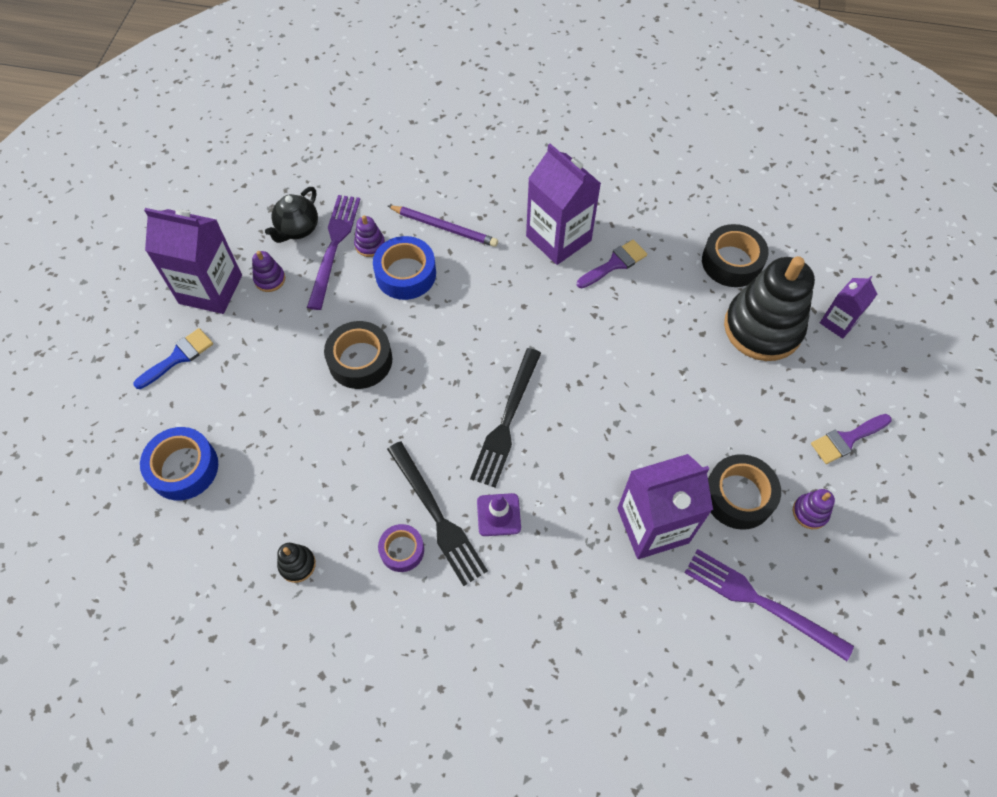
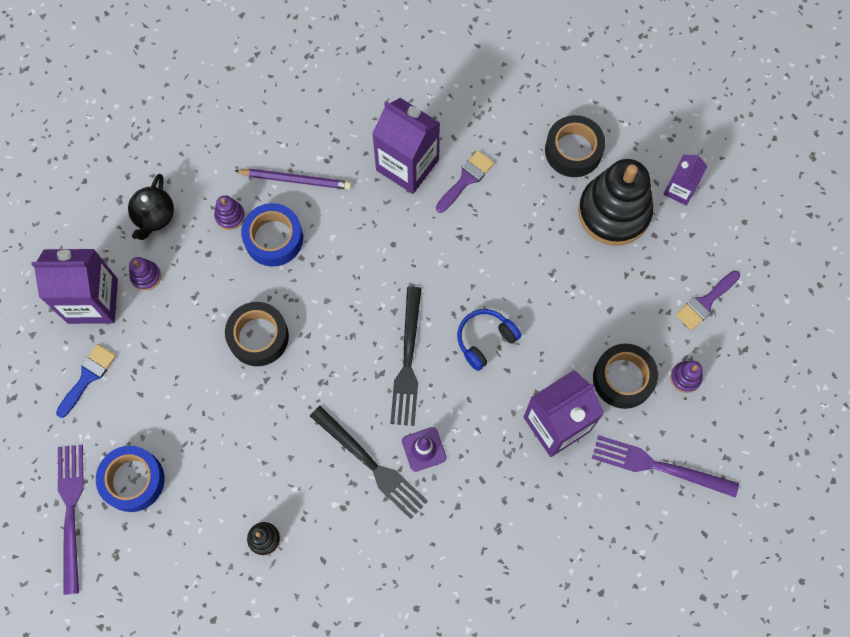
camera: 15 degrees left, 10 degrees up
purple fork [307,195,360,310] -> purple fork moved to [58,445,84,595]
purple tape [378,524,424,572] -> none
none -> blue headphones [457,309,521,371]

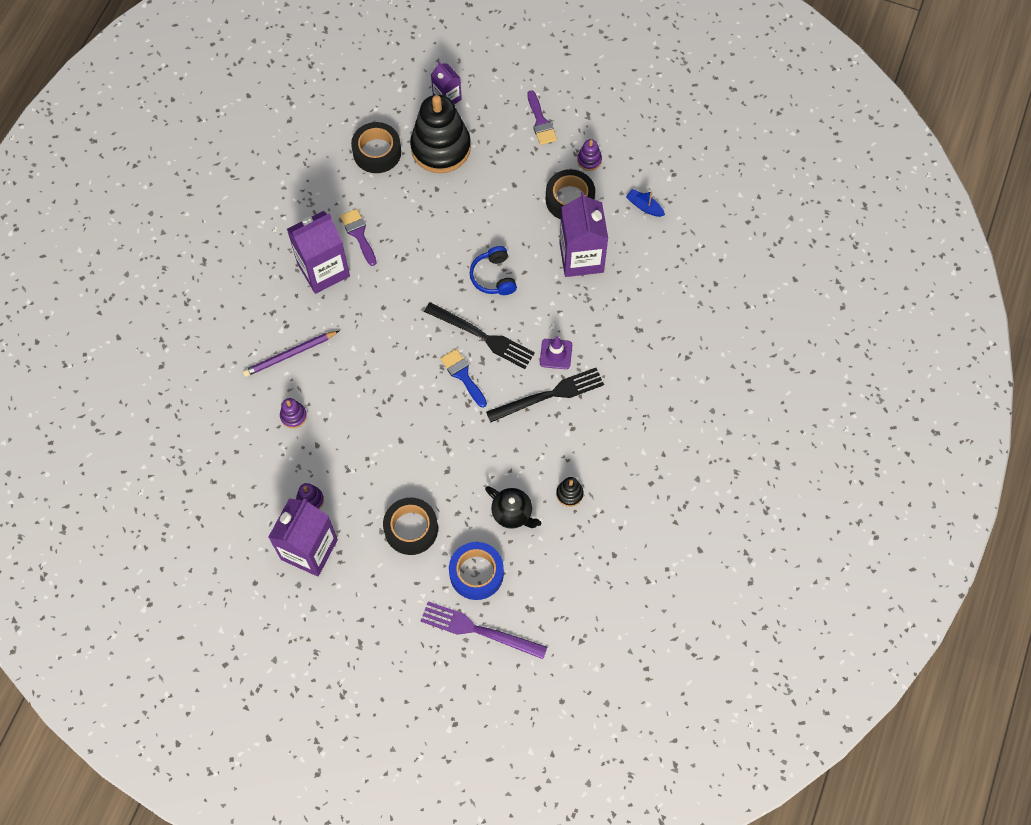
camera: 65 degrees left, 5 degrees down
blue brush [56,344,116,418] -> blue brush moved to [440,349,487,408]
black teapot [128,174,174,240] -> black teapot moved to [485,486,541,529]
black tape [225,302,289,366] -> black tape moved to [383,498,438,555]
purple pencil [235,169,352,190] -> purple pencil turned 150 degrees counterclockwise [243,330,340,377]
blue tape [241,203,303,267] -> none
purple fork [592,435,739,498] -> blue boat [626,189,665,217]

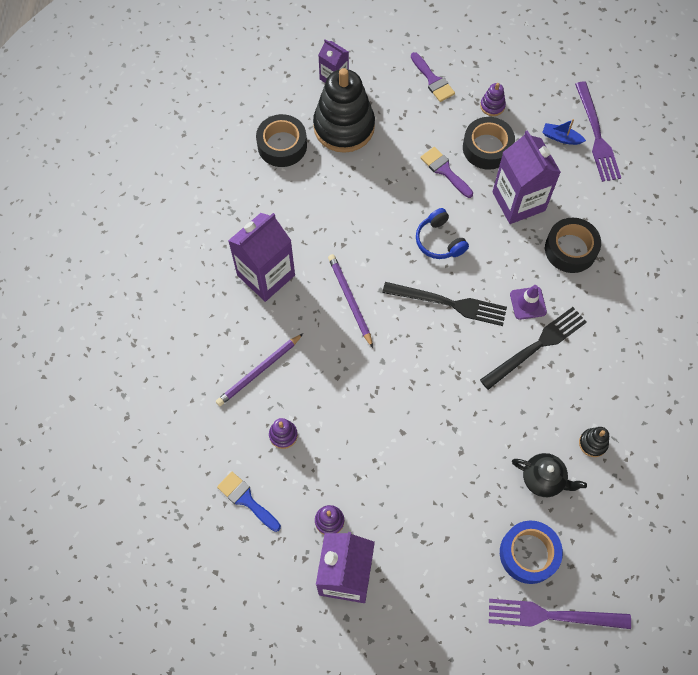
camera: 15 degrees left, 0 degrees up
purple brush [340,209,377,266] -> purple brush moved to [420,147,473,198]
black tape [383,498,438,555] -> black tape moved to [545,218,601,273]
blue brush [440,349,487,408] -> blue brush moved to [217,472,281,532]
none -> purple pencil [328,254,373,348]
none -> purple fork [575,82,621,182]

